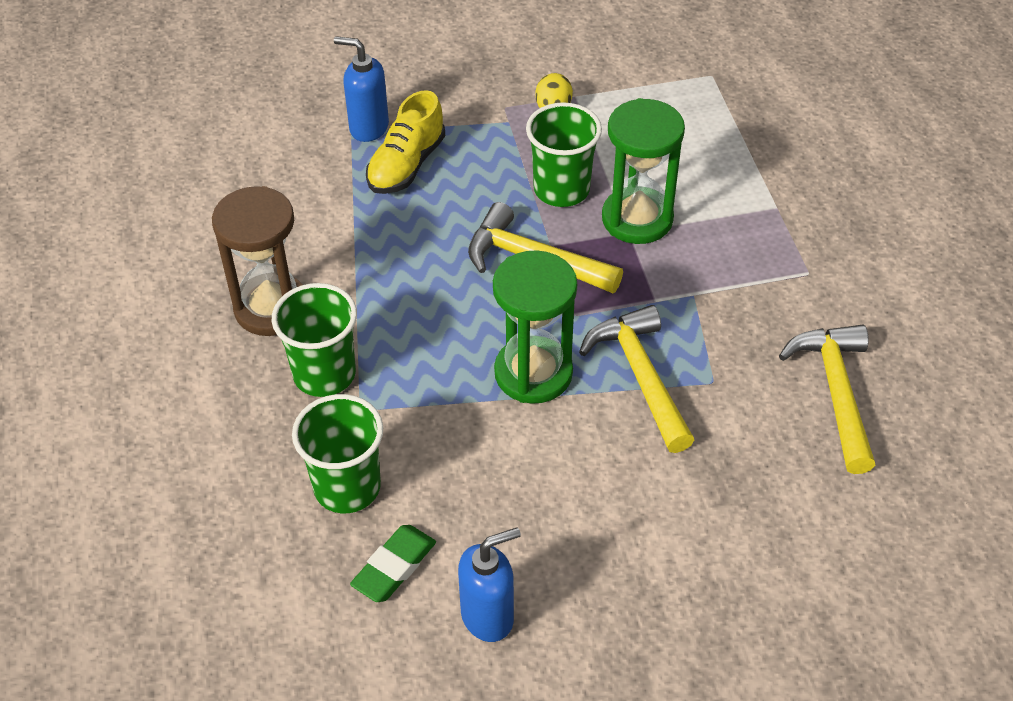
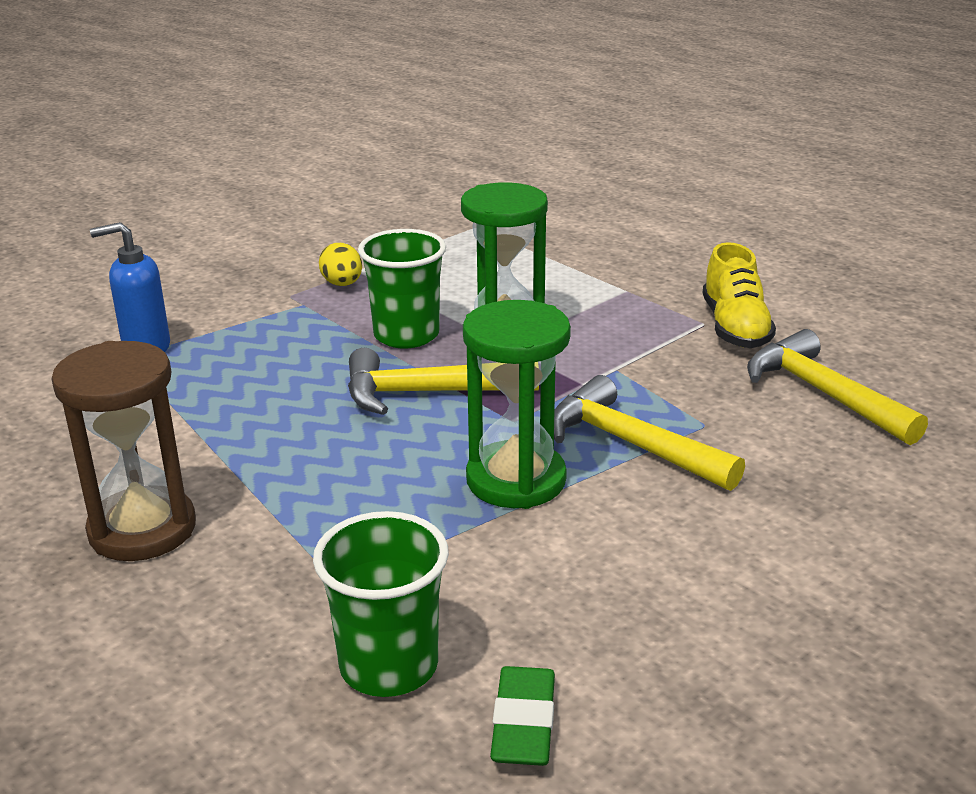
camera: 30 degrees left, 20 degrees down
green cup [272,283,357,397] -> none
yellow shoe [366,90,445,194] -> yellow shoe moved to [703,242,776,348]
blue soap dispenser [458,527,521,642] -> none

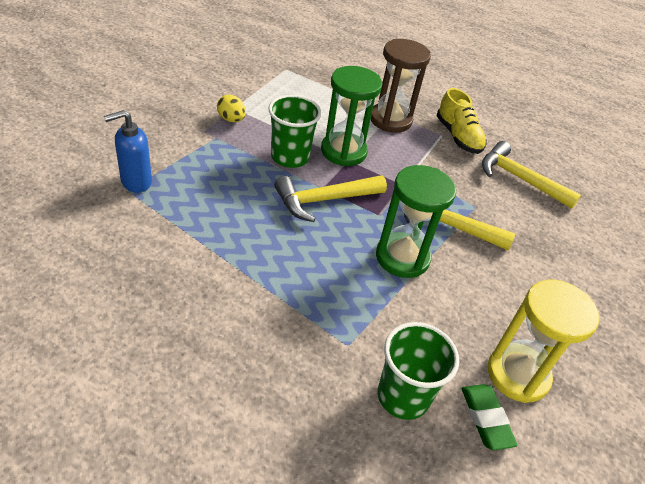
camera: 25 degrees left, 15 degrees up
brown hourglass [51,341,196,561] -> brown hourglass moved to [371,39,431,133]
none -> yellow hourglass [488,280,599,403]

